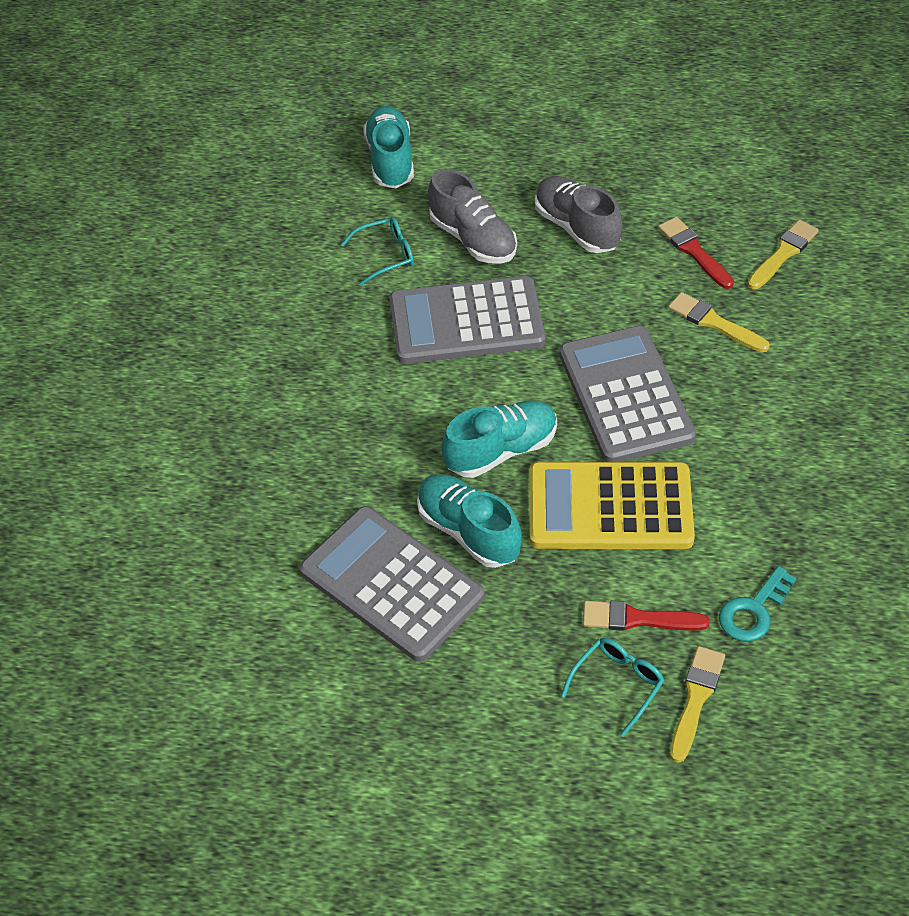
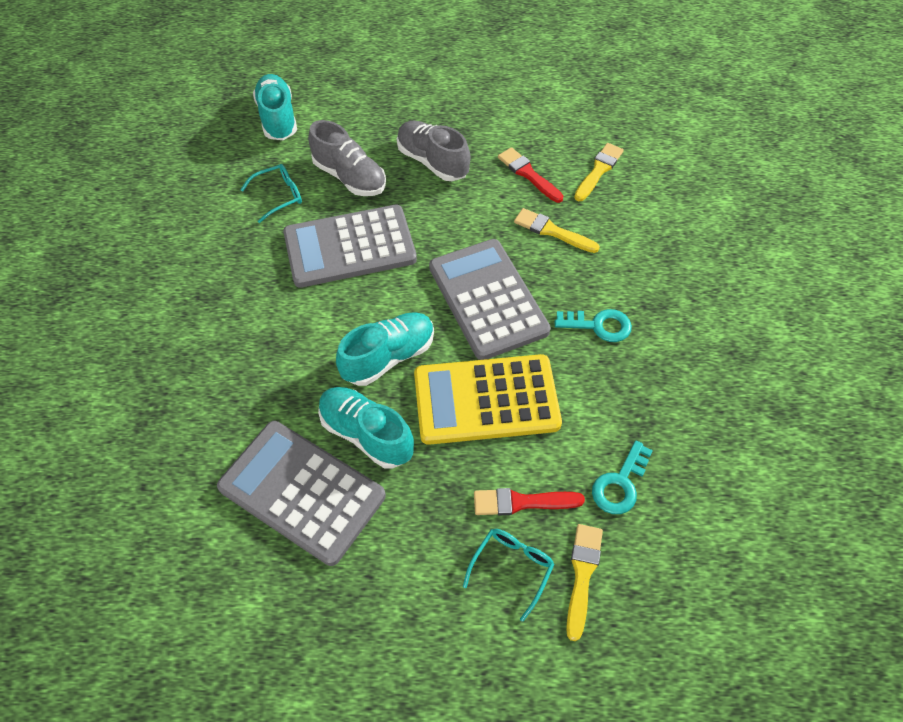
camera: 10 degrees left, 5 degrees up
none -> turquoise key [555,309,632,342]

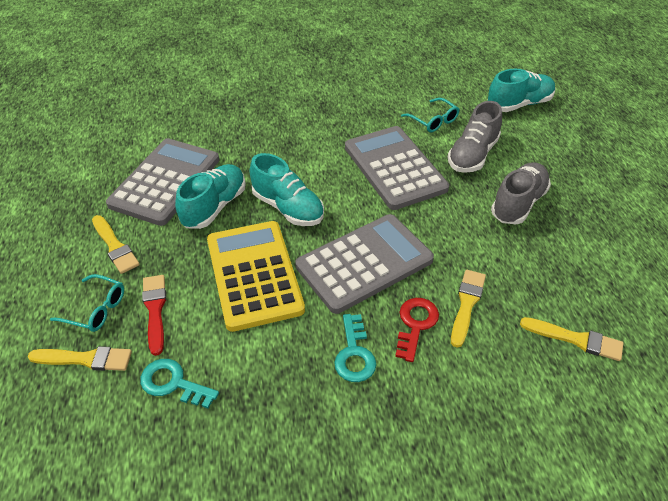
camera: 80 degrees right, 10 degrees down
red brush [498,147,563,203] -> none
none -> yellow brush [92,215,140,274]
none -> red key [395,298,439,362]

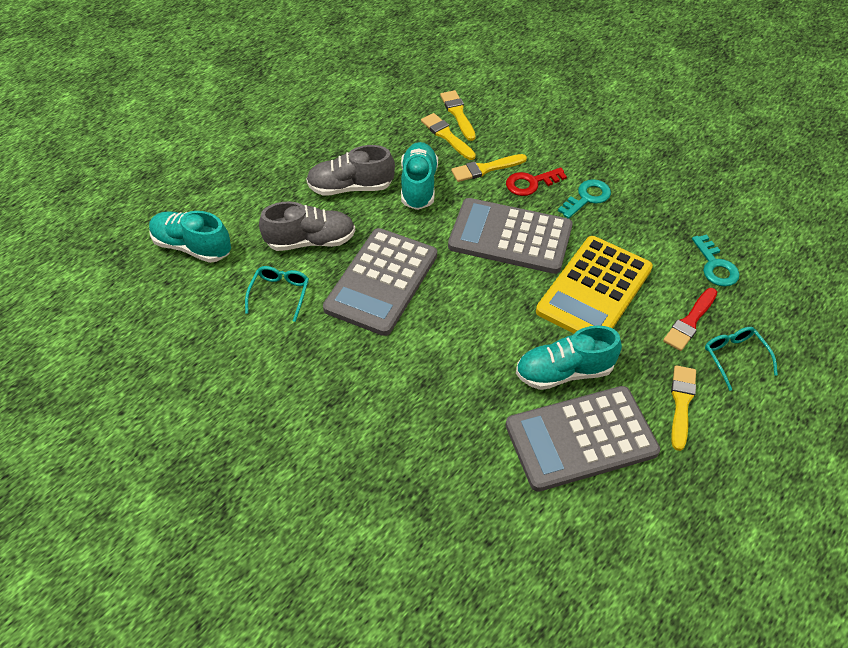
camera: 130 degrees left, 5 degrees up
yellow brush [28,346,132,371] -> yellow brush moved to [421,113,476,160]
turquoise shoe [250,153,324,226] -> turquoise shoe moved to [401,142,438,210]

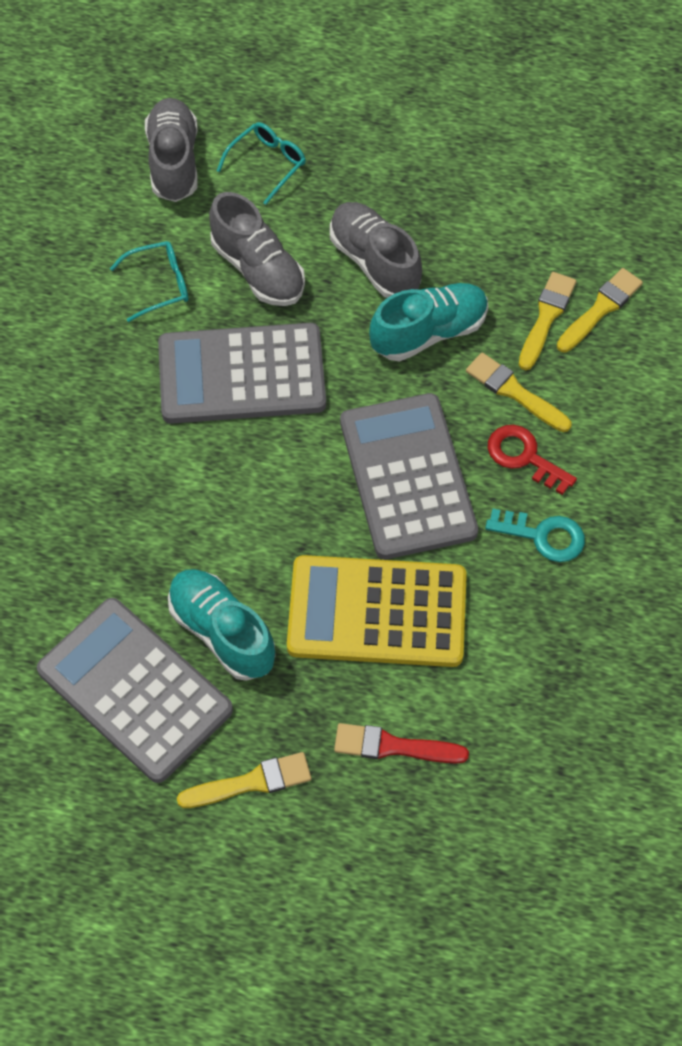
camera: 60 degrees right, 10 degrees up
turquoise shoe [149,211,231,263] -> grey shoe [145,98,198,202]
turquoise key [692,234,740,287] -> none
turquoise glasses [705,327,778,391] -> turquoise glasses moved to [217,122,306,205]

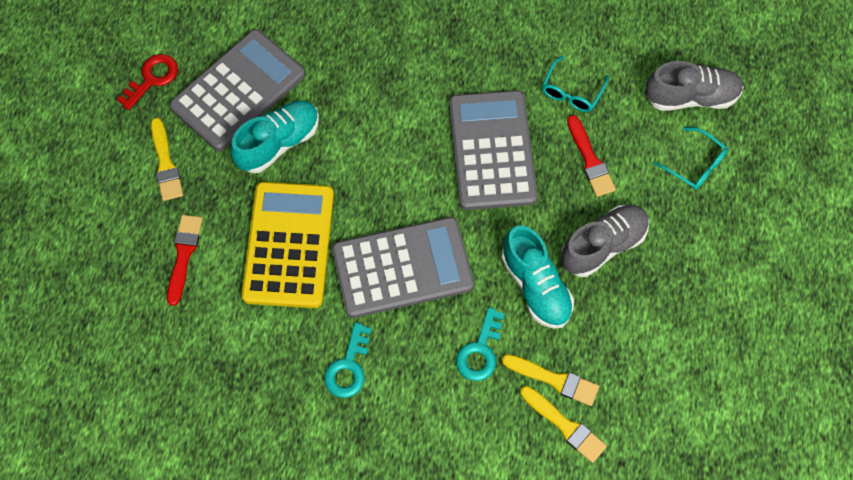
camera: 90 degrees right, 5 degrees up
turquoise glasses [110,241,188,322] -> turquoise glasses turned 45 degrees clockwise [542,56,609,112]
grey shoe [209,192,305,306] -> red brush [567,115,616,197]
yellow brush [466,353,572,432] -> turquoise key [456,307,505,381]
red key [488,425,577,495] -> red key moved to [117,54,178,110]

